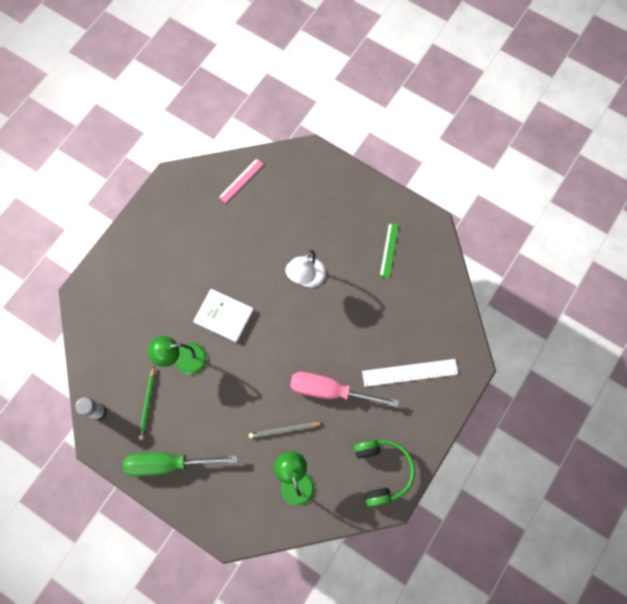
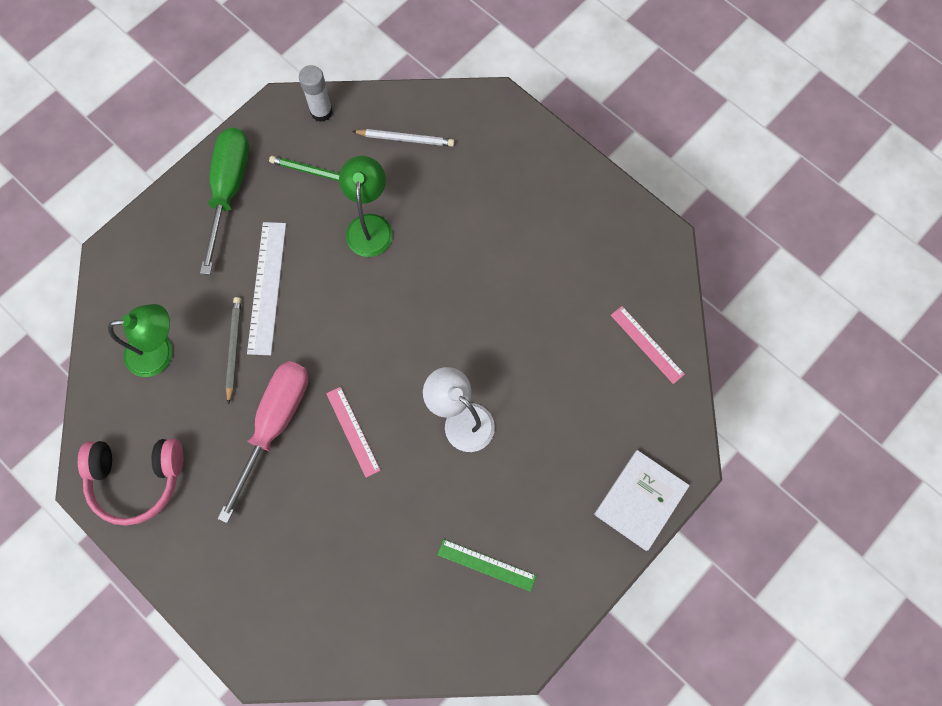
camera: 100 degrees right, 0 degrees up
white book [193,289,254,343] -> white book moved to [594,450,690,551]
green headphones [354,440,415,507] -> pink headphones [78,439,184,526]
white ruler [362,359,458,387] -> white ruler moved to [247,222,286,355]
none -> pink ruler [326,387,381,478]
none -> white pencil [352,129,455,147]

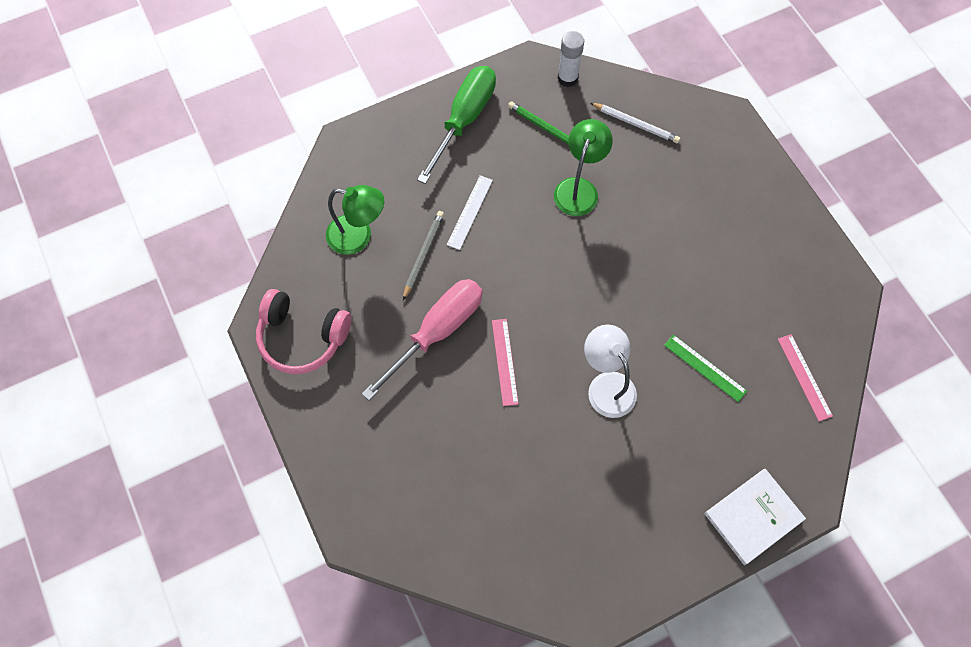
camera: 20 degrees right, 5 degrees down
white ruler [247,222,286,355] -> white ruler [447,175,493,250], size x0.65
green ruler [437,539,536,592] -> green ruler moved to [664,335,747,402]

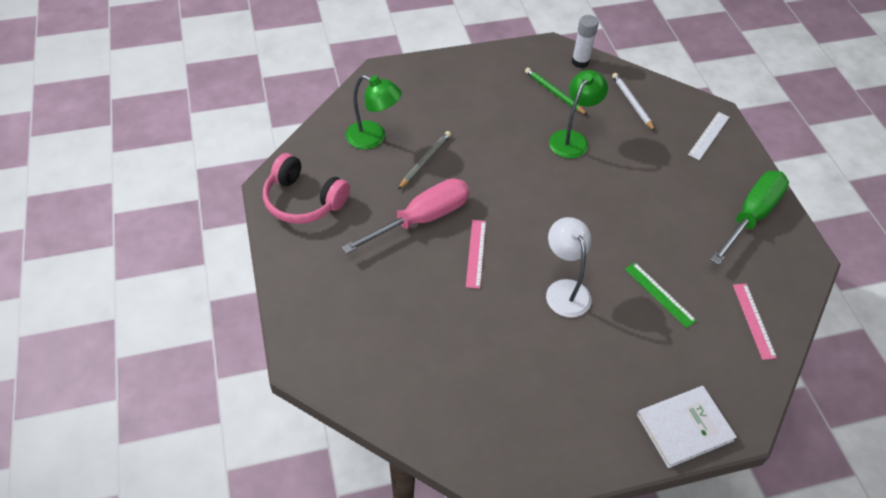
camera: 10 degrees right, 15 degrees down
green screwdriver [417,66,496,184] -> green screwdriver moved to [710,171,789,265]
white ruler [447,175,493,250] -> white ruler moved to [688,112,730,160]
white pencil [591,103,680,144] -> white pencil turned 150 degrees counterclockwise [612,73,655,131]

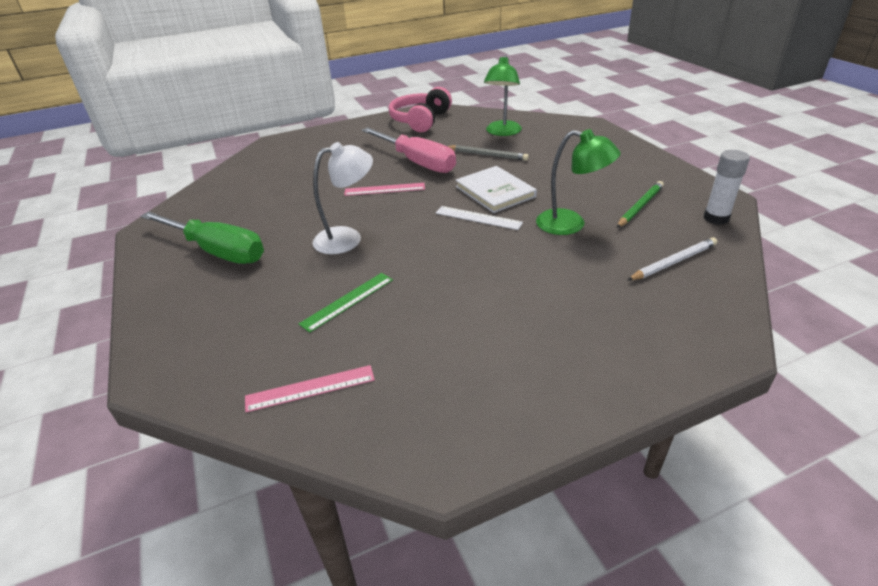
camera: 85 degrees right, 15 degrees down
white book [637,386,737,468] -> white book moved to [455,166,537,213]
white ruler [688,112,730,160] -> white ruler moved to [436,206,523,230]
green screwdriver [710,171,789,265] -> green screwdriver moved to [141,211,264,264]

